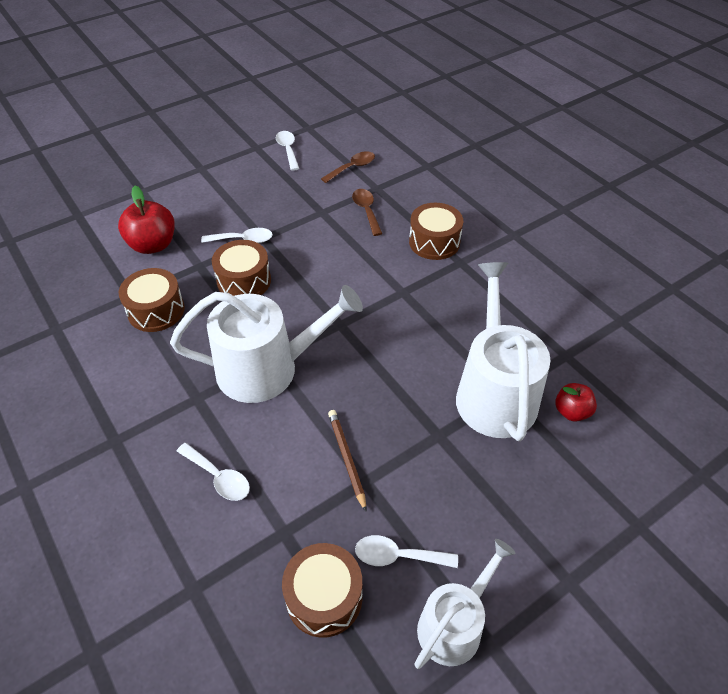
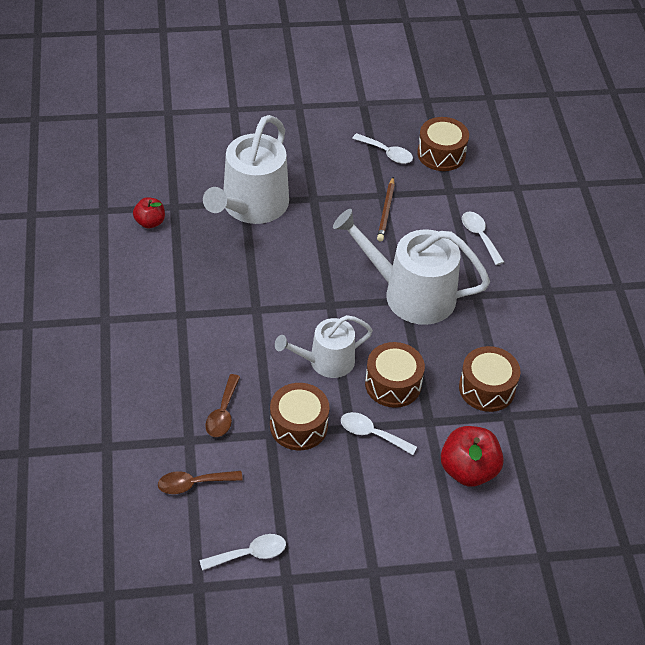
camera: 155 degrees left, 0 degrees up
white spoon [276,131,299,171] -> white spoon turned 120 degrees counterclockwise [199,534,286,571]
brown drum [409,203,463,260] -> brown drum moved to [270,383,329,450]
white watering can [415,539,515,669] -> white watering can moved to [275,315,373,378]
red apple [555,383,597,422] -> red apple moved to [133,197,165,228]

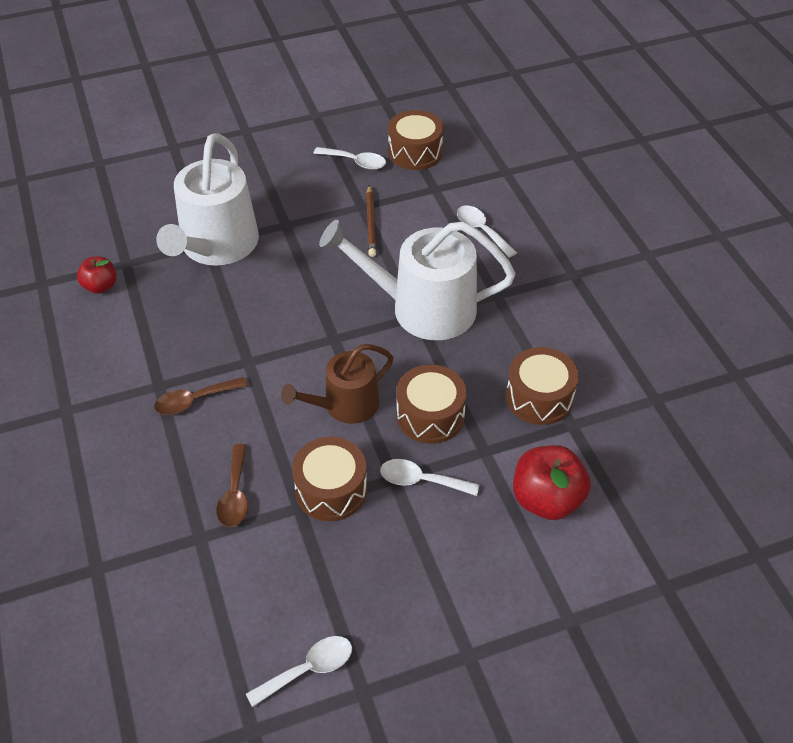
camera: 10 degrees left, 0 degrees up
brown spoon [158,471,243,494] -> brown spoon moved to [154,377,247,415]
white watering can [275,315,373,378] -> brown watering can [281,344,394,424]

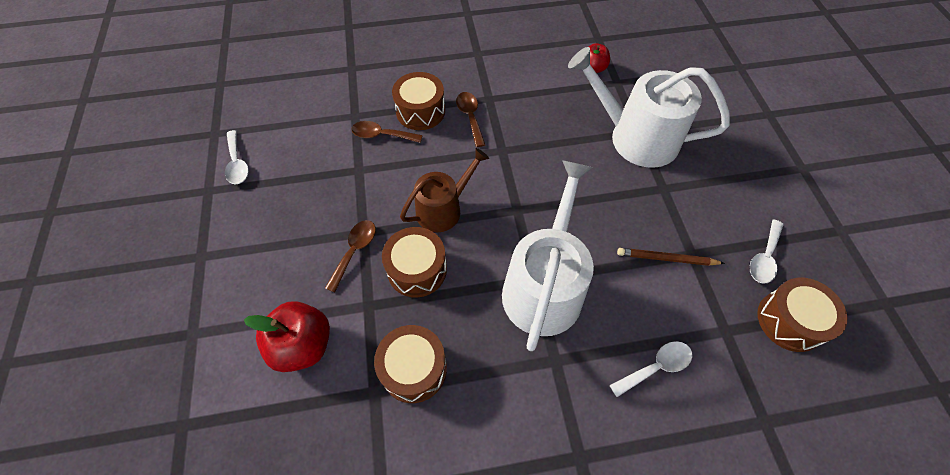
camera: 100 degrees right, 10 degrees up
brown watering can [281,344,394,424] -> brown watering can turned 75 degrees clockwise [400,148,489,232]
brown drum [292,437,367,521] -> brown drum moved to [392,72,445,130]
white spoon [380,459,479,496] -> brown spoon [325,220,376,292]

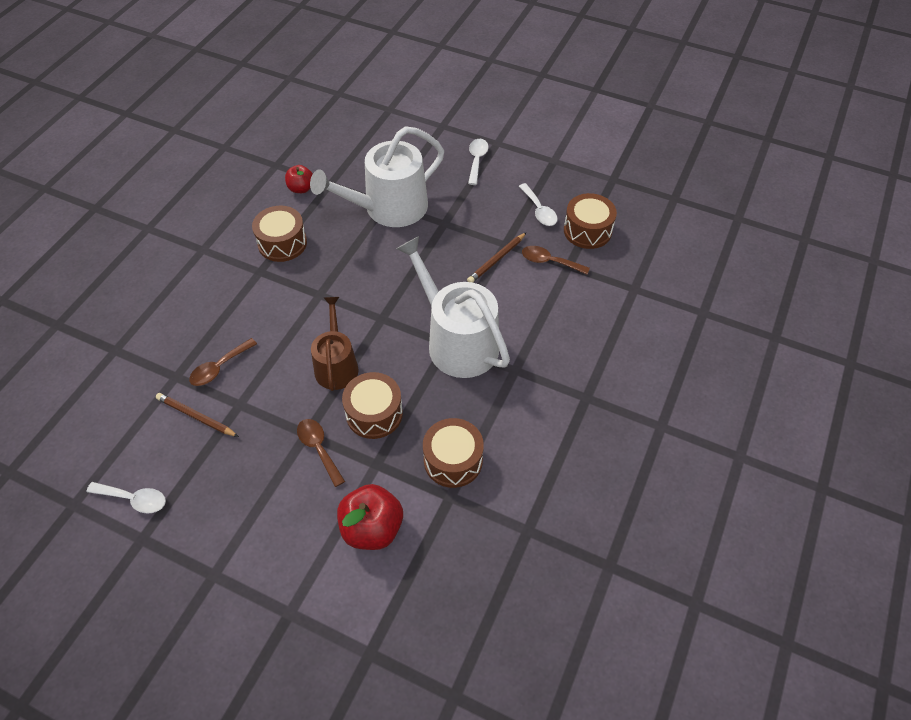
camera: 55 degrees left, 5 degrees down
brown drum [392,72,445,130] -> brown drum moved to [252,206,307,262]
brown spoon [456,92,485,147] -> brown spoon moved to [522,246,590,275]
white spoon [609,341,692,397] -> white spoon moved to [468,139,488,185]
none -> brown pencil [156,393,239,437]

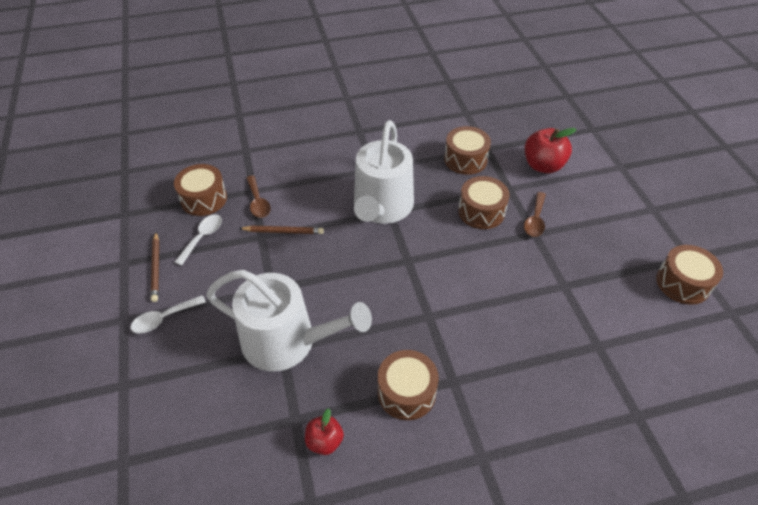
camera: 130 degrees left, 5 degrees down
white spoon [86,482,166,514] -> brown drum [656,245,723,305]
brown pencil [156,393,239,437] -> brown pencil moved to [151,232,159,302]
brown spoon [189,338,257,386] -> none
brown watering can [311,297,358,391] -> none

